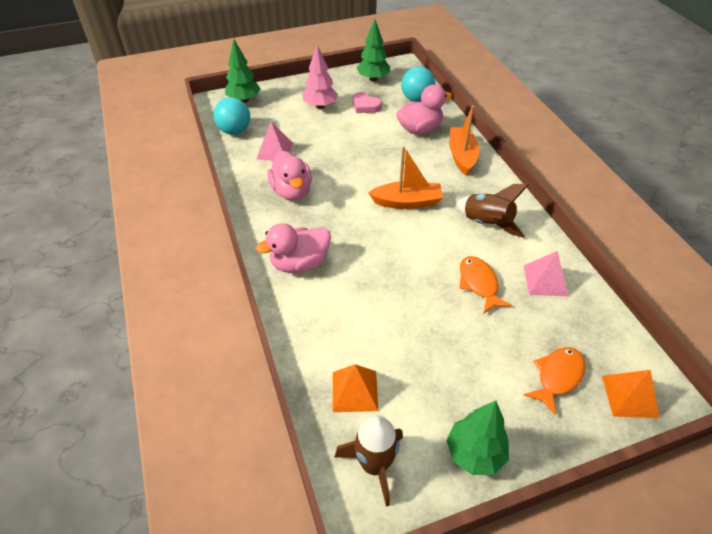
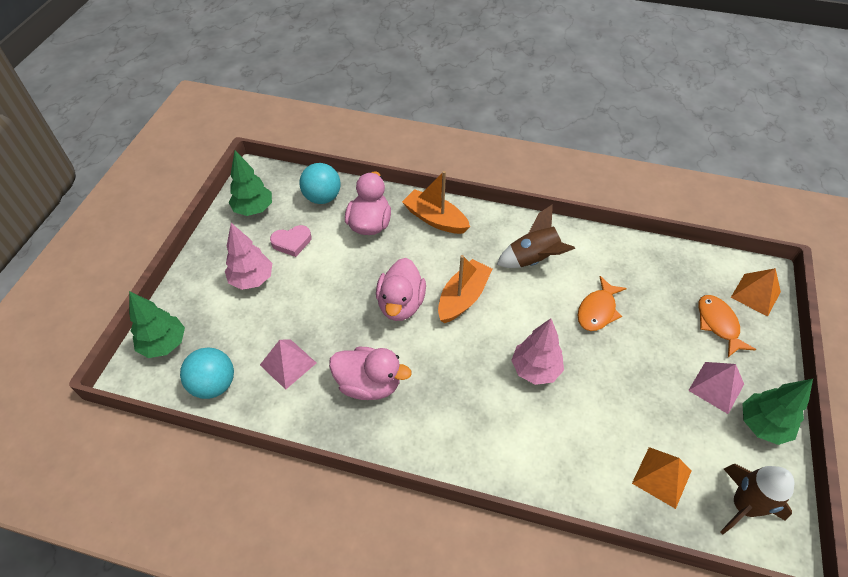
camera: 55 degrees left, 5 degrees up
pink duck [256,223,331,273] -> pink duck moved to [376,258,426,321]
orange fish [459,256,512,313] -> orange fish turned 75 degrees counterclockwise [577,276,627,331]
pink pyramid [524,251,568,296] -> pink pyramid moved to [688,362,744,414]
none -> pink tree [511,318,564,385]

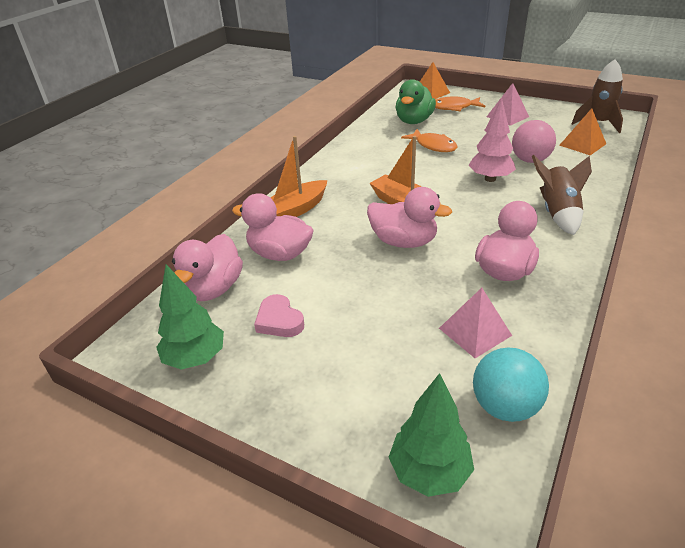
camera: 75 degrees left, 15 degrees down
pink tree [225,223,272,290] -> none
pink heart [270,225,311,257] -> pink heart turned 150 degrees clockwise [254,294,304,337]
turquoise ball [299,163,341,204] -> pink duck [172,234,243,301]
brown rocket [497,204,575,268] -> brown rocket moved to [532,155,592,235]
green tree [742,379,813,445] -> none
none -> green duck [396,79,436,124]
none -> pink ball [512,120,556,163]

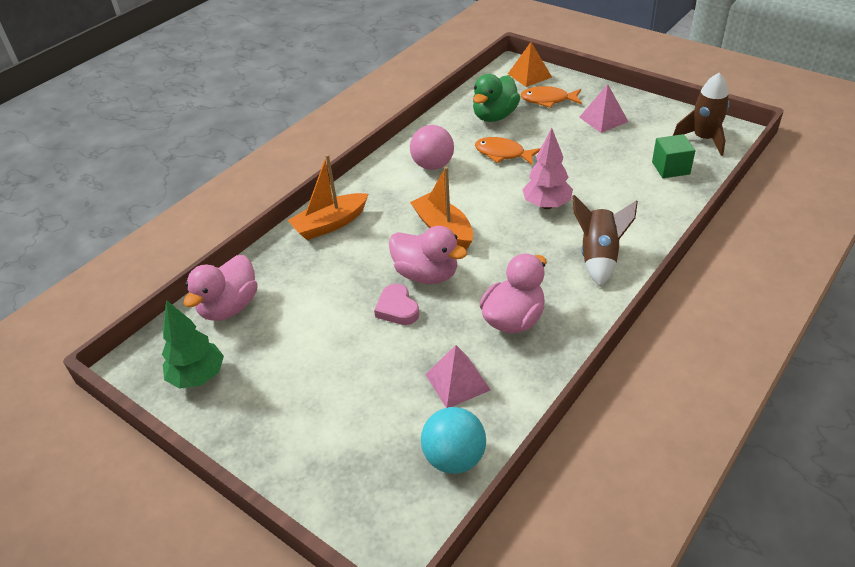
camera: 10 degrees right, 5 degrees up
pink duck [232,193,314,261] -> none
pink heart [254,294,304,337] -> pink heart moved to [374,284,419,325]
green tree [389,373,474,497] -> none
orange fish [401,129,458,152] -> orange fish turned 150 degrees clockwise [475,137,541,166]
pink ball [512,120,556,163] -> pink ball moved to [410,125,454,170]
orange pyramid [559,108,606,155] -> green cube [652,134,695,178]

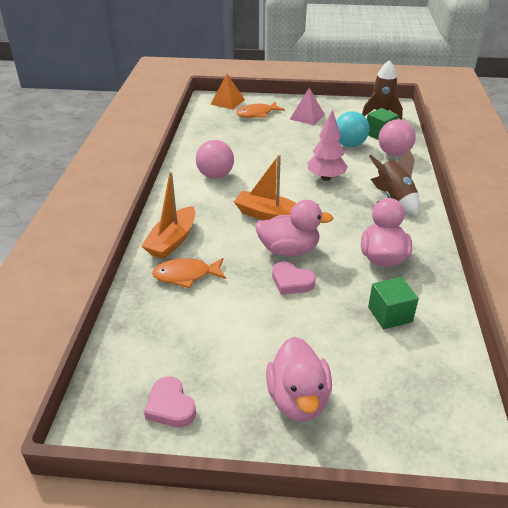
camera: 35 degrees left, 5 degrees down
green tree [162,300,224,389] -> pink heart [144,376,196,427]
pink duck [184,255,258,321] -> pink duck moved to [266,337,332,421]
turquoise ball [421,407,486,474] -> turquoise ball moved to [336,111,369,147]
pink pyramid [425,345,491,408] -> green cube [368,277,419,329]
green duck [473,74,520,122] -> none
orange fish [475,137,541,166] -> orange fish moved to [152,258,226,288]
none -> pink ball [378,119,416,156]

